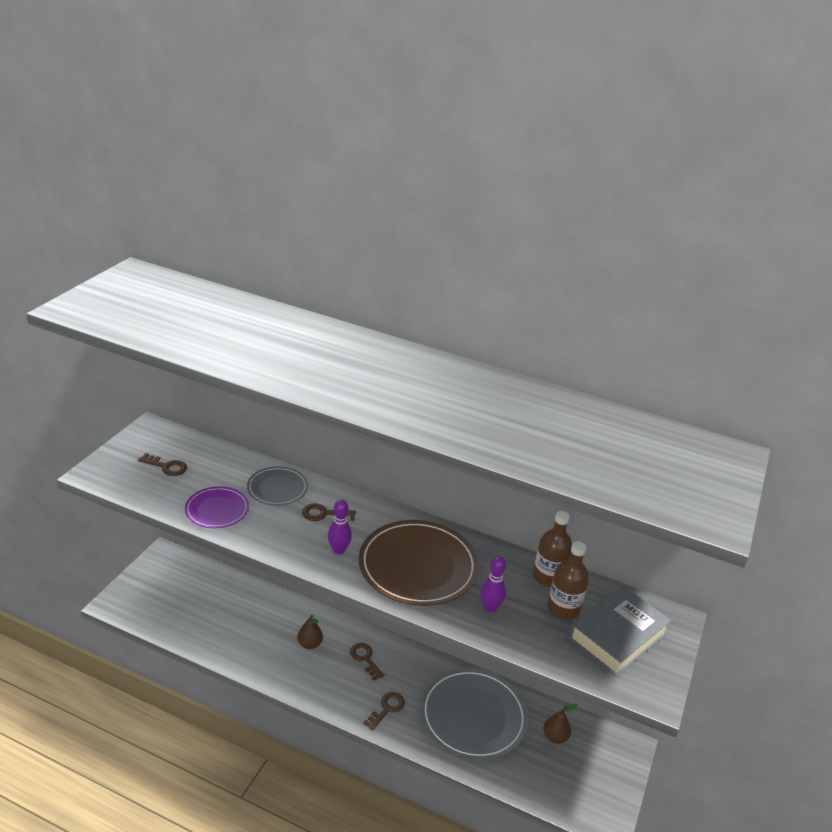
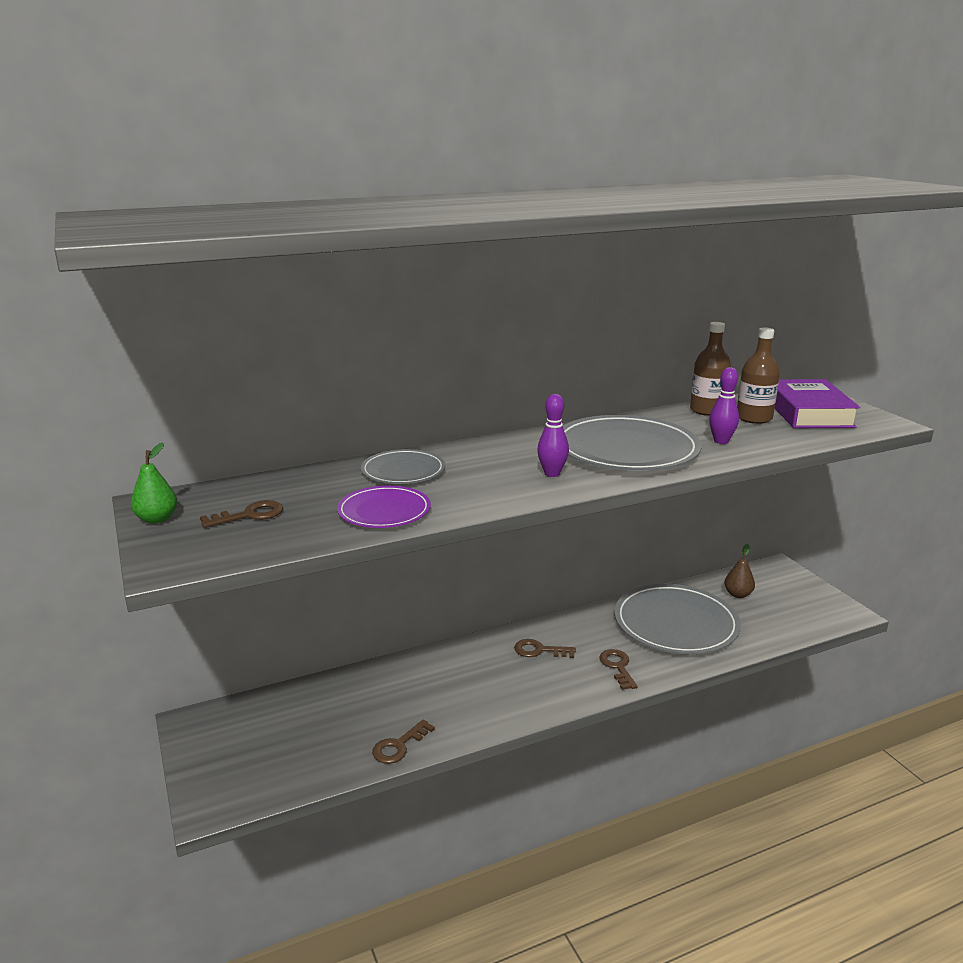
camera: 45 degrees left, 10 degrees down
brown pear [297,615,323,649] -> none
brown key [302,503,356,521] -> brown key moved to [372,719,435,764]
brown plate [359,520,479,606] -> grey plate [563,415,702,471]
grey book [568,586,671,676] -> purple book [774,379,860,428]
none -> green pear [131,443,177,524]

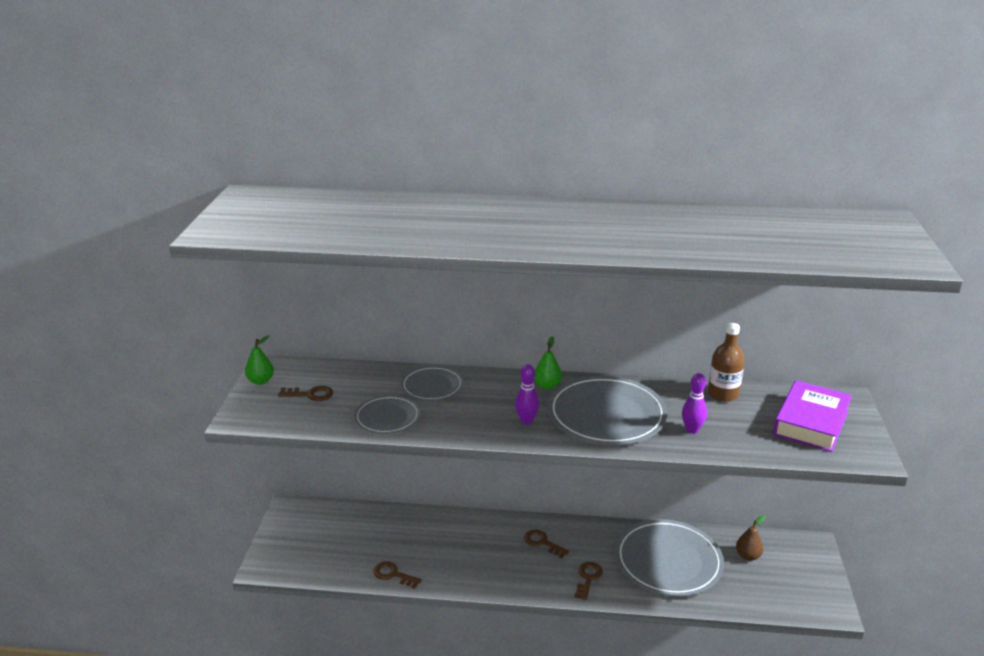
camera: 30 degrees right, 5 degrees up
purple plate [337,486,431,528] -> grey plate [354,395,420,434]
brown key [372,719,435,764] -> brown key turned 45 degrees clockwise [373,561,422,589]
brown bottle [737,327,780,424] -> none
none -> green pear [534,336,562,389]

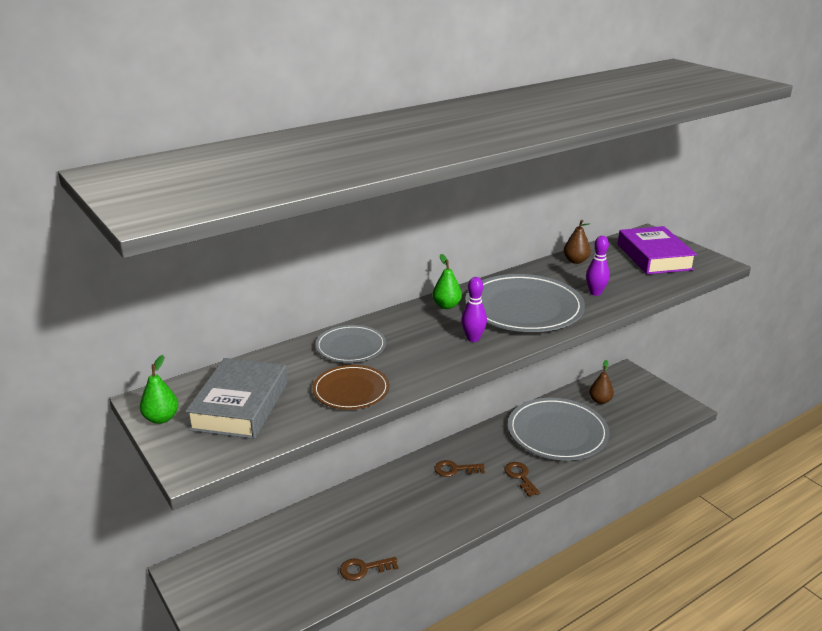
camera: 40 degrees left, 0 degrees up
brown key [278,386,333,401] -> grey book [185,358,287,439]
grey plate [354,395,420,434] -> brown plate [312,365,390,410]
brown bottle [708,323,745,402] -> brown pear [564,220,591,264]

